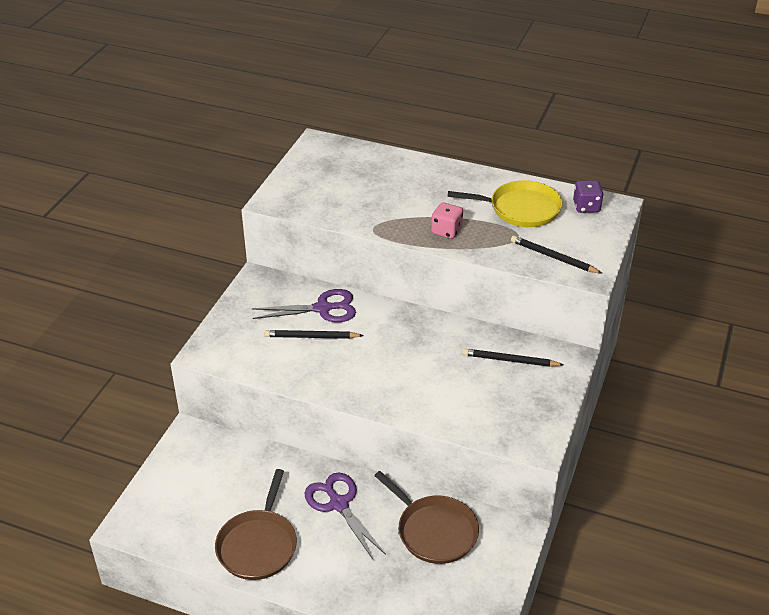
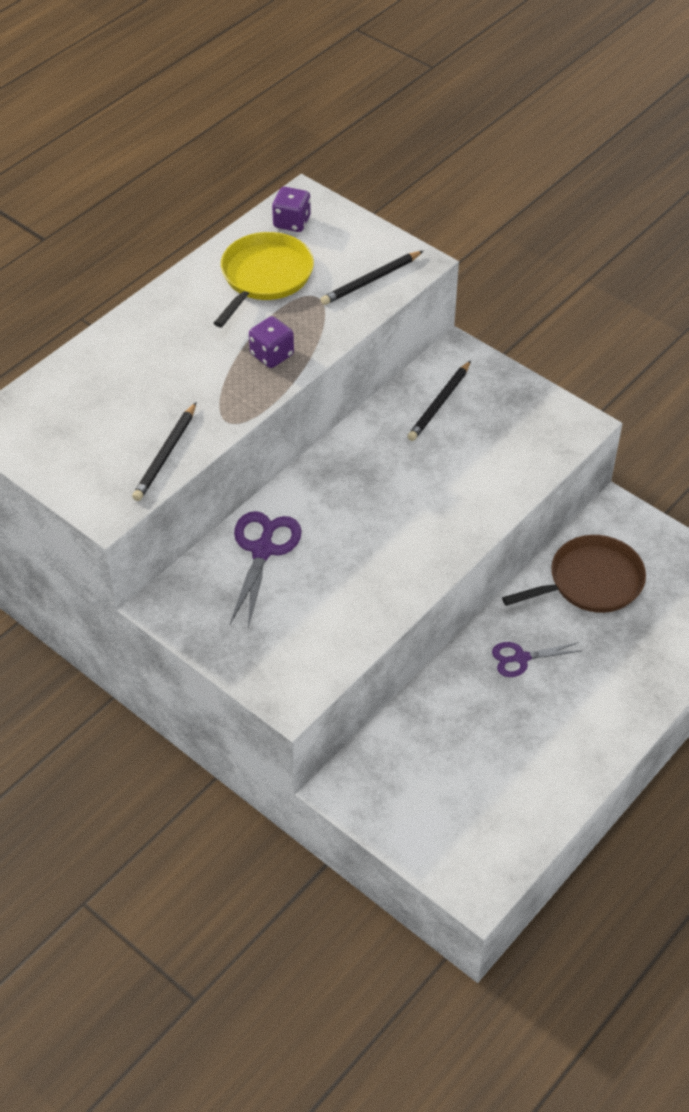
camera: 70 degrees left, 10 degrees up
brown pan [215,469,297,580] -> none
black pencil [264,330,364,339] -> black pencil moved to [132,402,196,501]
purple scissors [304,473,386,561] -> purple scissors [492,642,580,677], size x0.63
pink dice [431,202,463,239] -> purple dice [249,316,294,368]

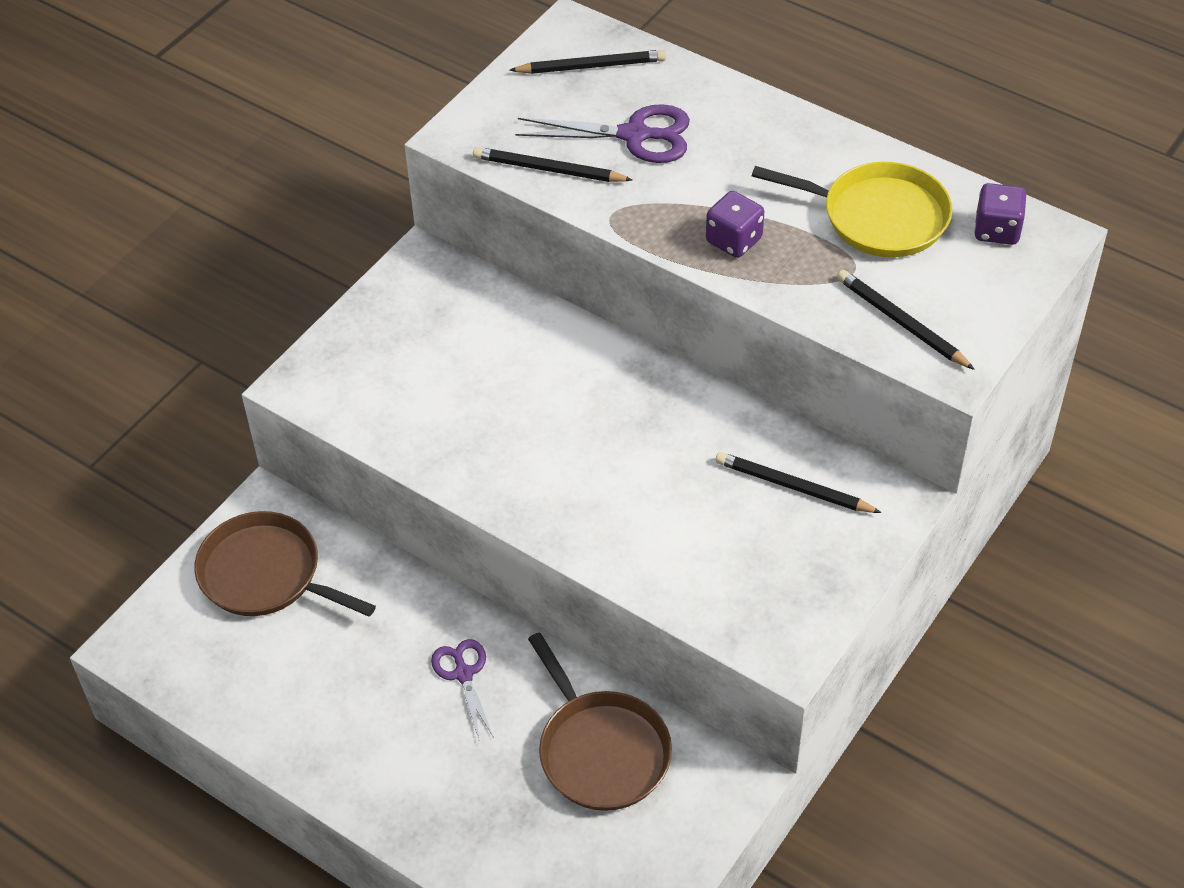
camera: 85 degrees right, 0 degrees up
purple scissors [230,511,302,628] -> purple scissors moved to [515,104,690,163]
none -> brown pan [194,511,376,617]
none -> black pencil [509,50,666,74]

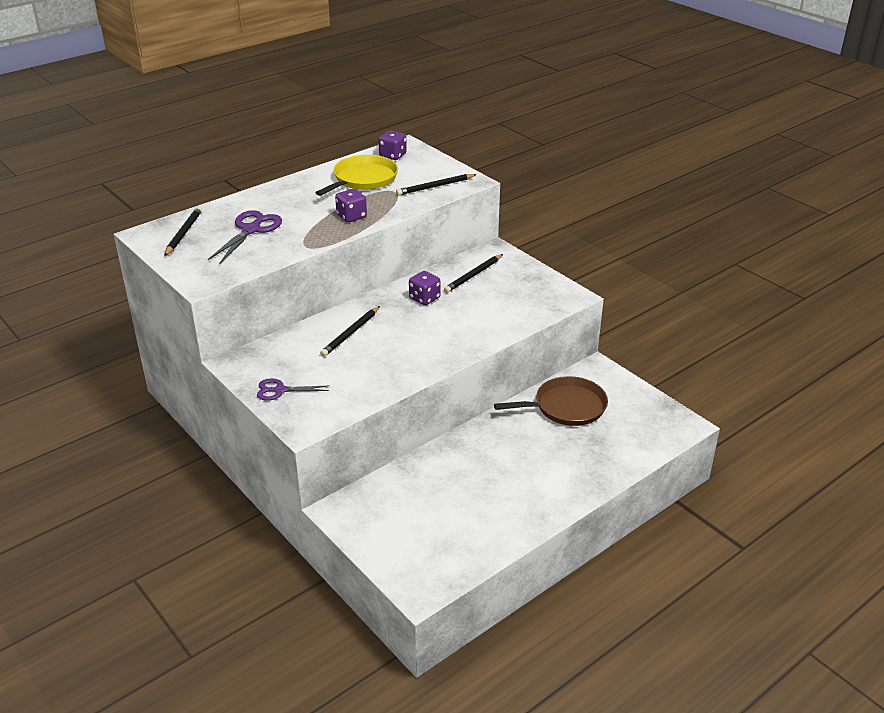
camera: 75 degrees left, 15 degrees down
brown pan [194,511,376,617] -> none
purple scissors [431,639,494,739] -> purple scissors moved to [257,378,329,401]
black pencil [473,147,632,182] -> black pencil moved to [320,306,380,357]
none -> purple dice [409,271,440,305]

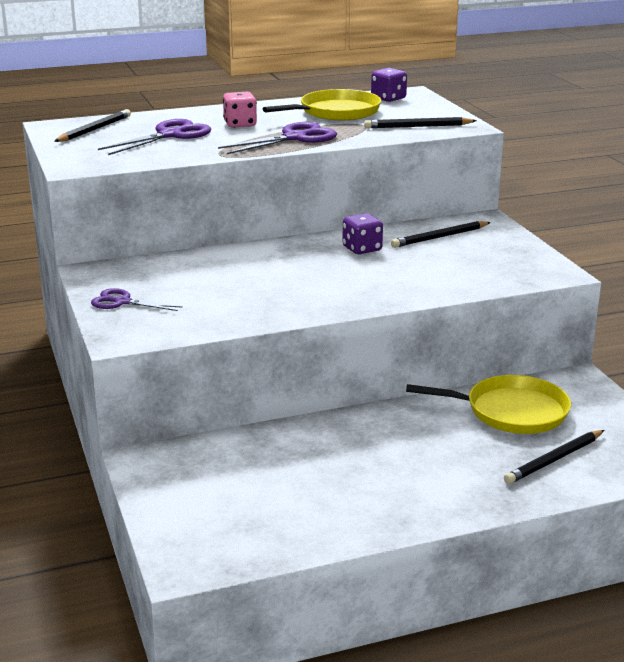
camera: 20 degrees right, 10 degrees down
black pencil [320,306,380,357] -> black pencil moved to [504,430,604,484]
purple dice [335,189,367,222] -> purple scissors [218,122,337,154]
brown pan [494,376,608,426] -> yellow pan [406,375,571,434]
none -> pink dice [223,92,257,128]

